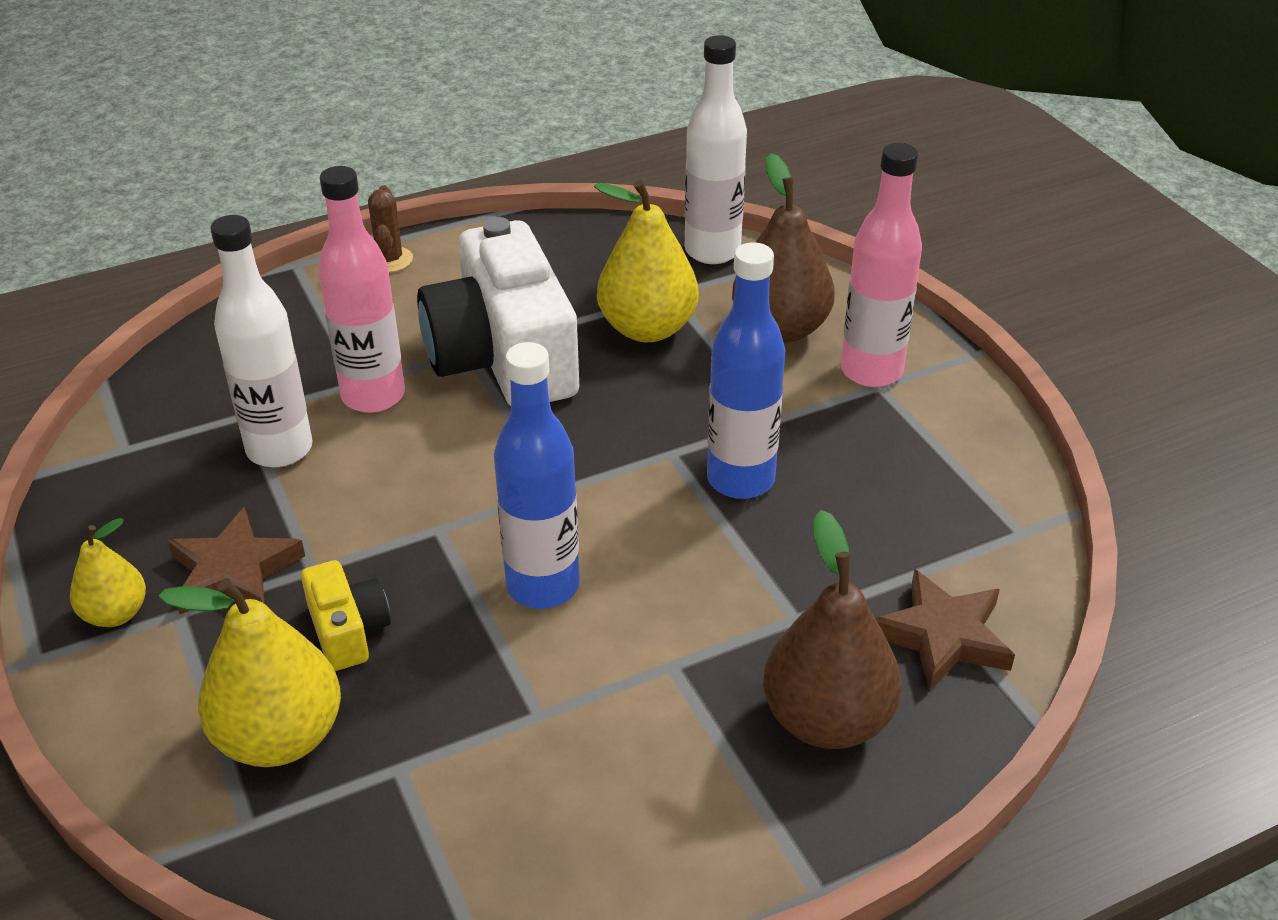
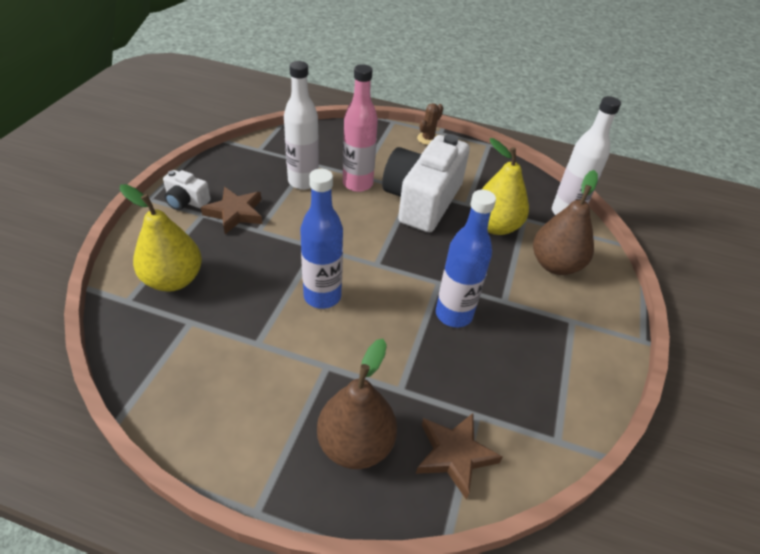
camera: 40 degrees right, 5 degrees up
yellow pear [70,518,146,627] -> white camera [163,170,211,210]
yellow camera [301,560,391,671] -> none
pink bottle [841,143,922,387] -> none

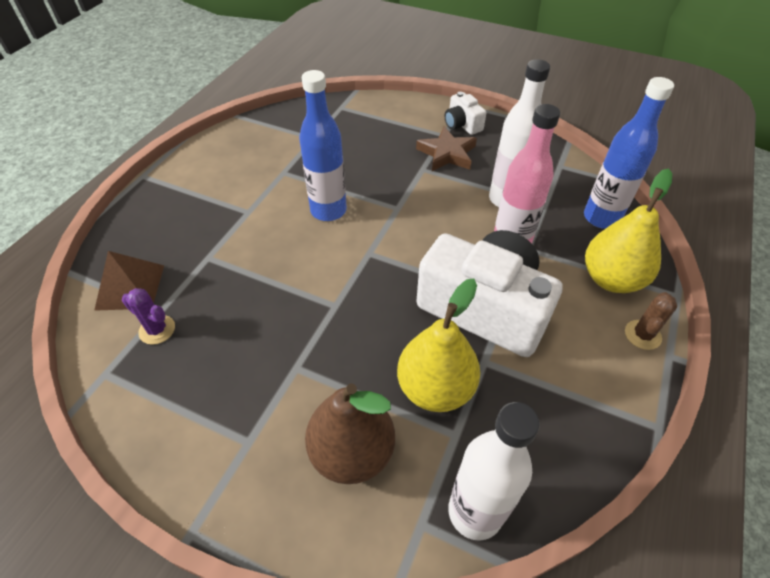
camera: 100 degrees right, 5 degrees up
yellow pear [120,184,202,292] -> yellow pear moved to [585,169,672,293]
white camera [163,170,211,210] -> white camera turned 60 degrees counterclockwise [445,92,486,135]
brown pear [317,339,397,469] -> none
brown star [416,413,503,500] -> brown pyramid [94,251,164,311]
brown cactus [417,103,443,145] -> brown cactus turned 75 degrees clockwise [625,292,677,350]
blue bottle [436,190,496,327] -> blue bottle moved to [584,77,674,229]
none -> purple cactus [122,288,175,345]

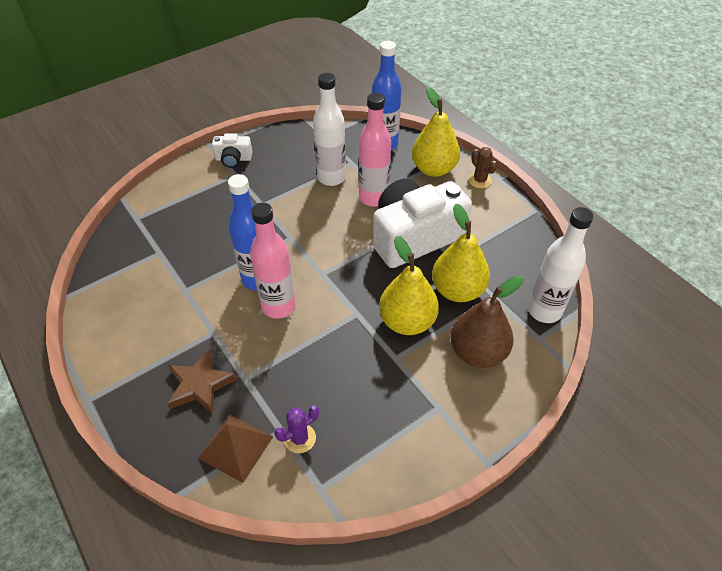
camera: 60 degrees left, 0 degrees up
brown star [416,127,477,171] -> brown star moved to [167,349,237,414]
none -> pink bottle [250,203,296,319]
none -> yellow pear [379,236,439,335]

